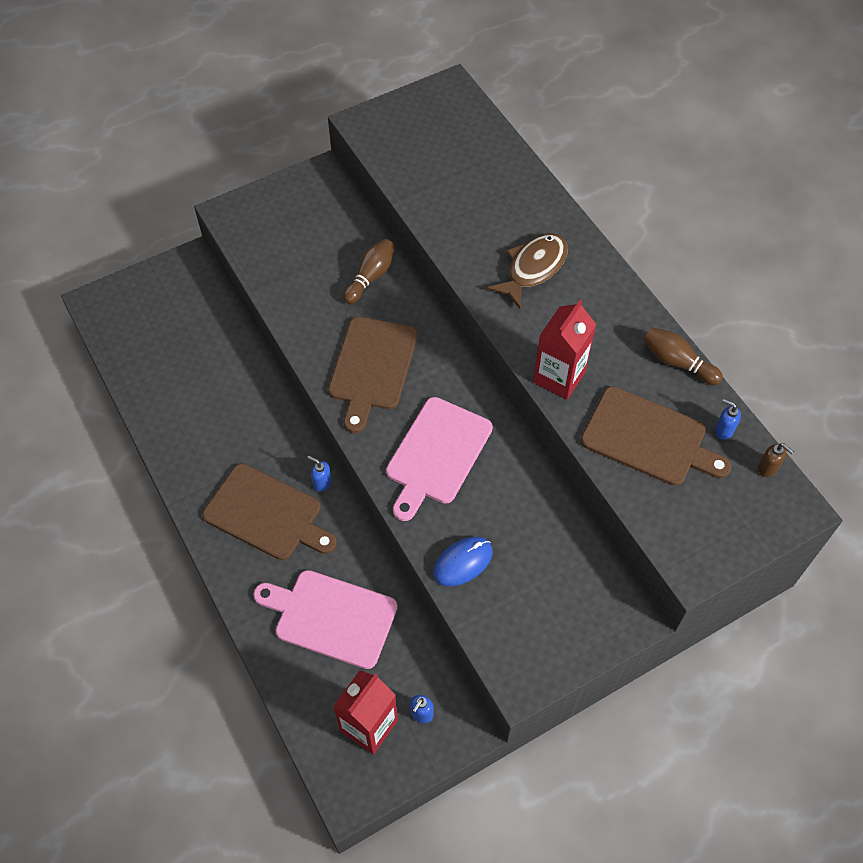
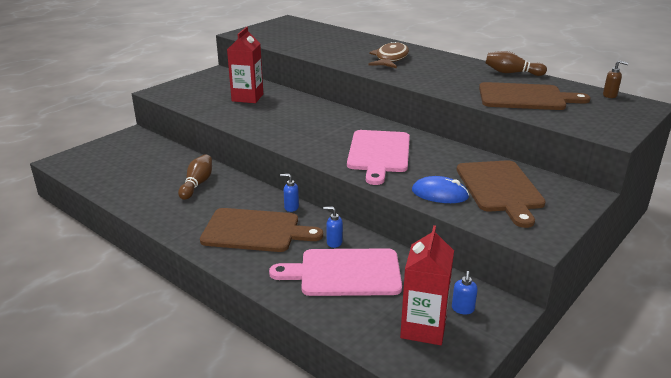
camera: 20 degrees left, 30 degrees down
brown cutting board [328,317,418,433] -> brown cutting board moved to [457,160,546,228]
brown bowling pin [343,239,395,304] -> brown bowling pin moved to [178,154,212,200]
blue mouse [433,537,493,586] -> blue mouse turned 75 degrees clockwise [412,176,469,203]
red carton [533,300,597,400] -> red carton moved to [227,27,263,103]
blue soap dispenser [715,399,741,440] -> blue soap dispenser moved to [323,207,343,248]

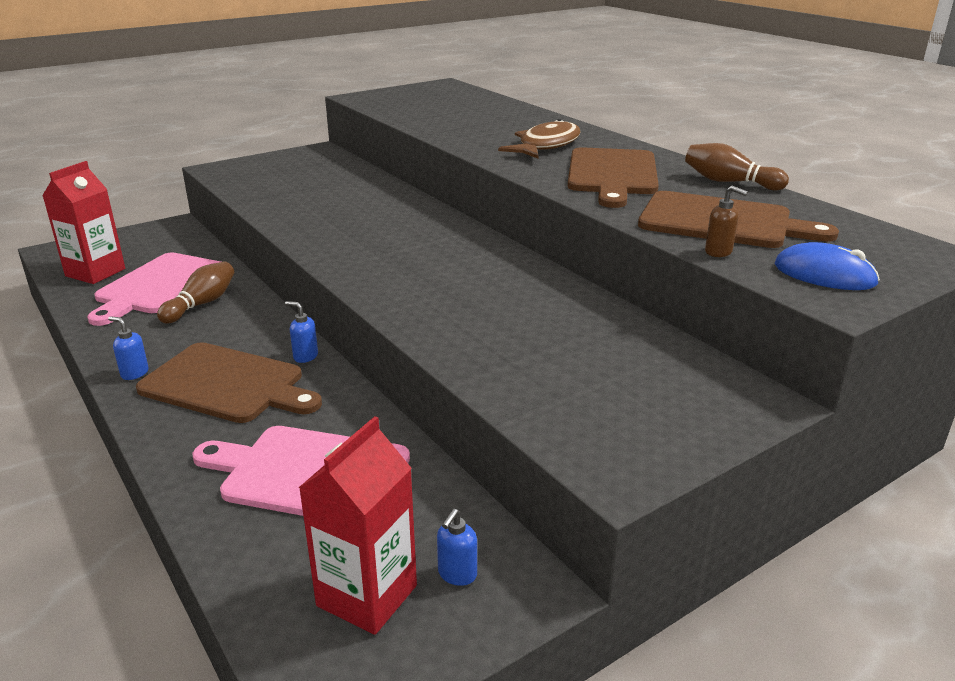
camera: 15 degrees right, 0 degrees up
red carton [227,27,263,103] -> red carton moved to [42,161,125,284]
blue soap dispenser [323,207,343,248] -> blue soap dispenser moved to [108,316,149,380]
pink cutting board [347,130,410,185] -> pink cutting board moved to [87,252,221,326]
blue mouse [412,176,469,203] -> blue mouse moved to [775,242,880,290]
brown cutting board [457,160,546,228] -> brown cutting board moved to [568,147,659,208]
brown soap dispenser [603,60,628,98] -> brown soap dispenser moved to [705,186,748,257]

